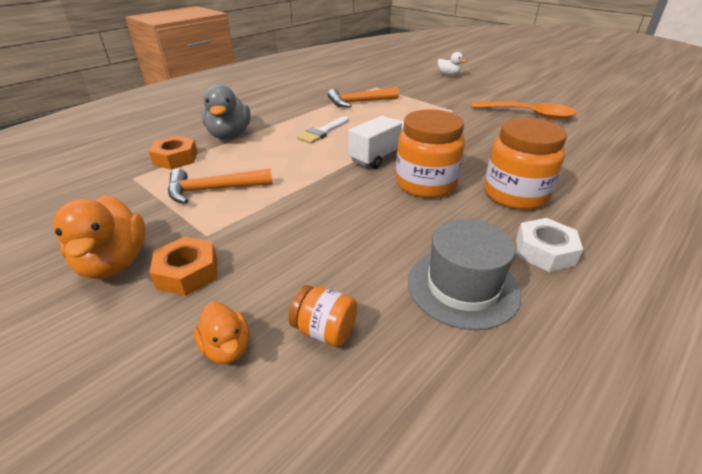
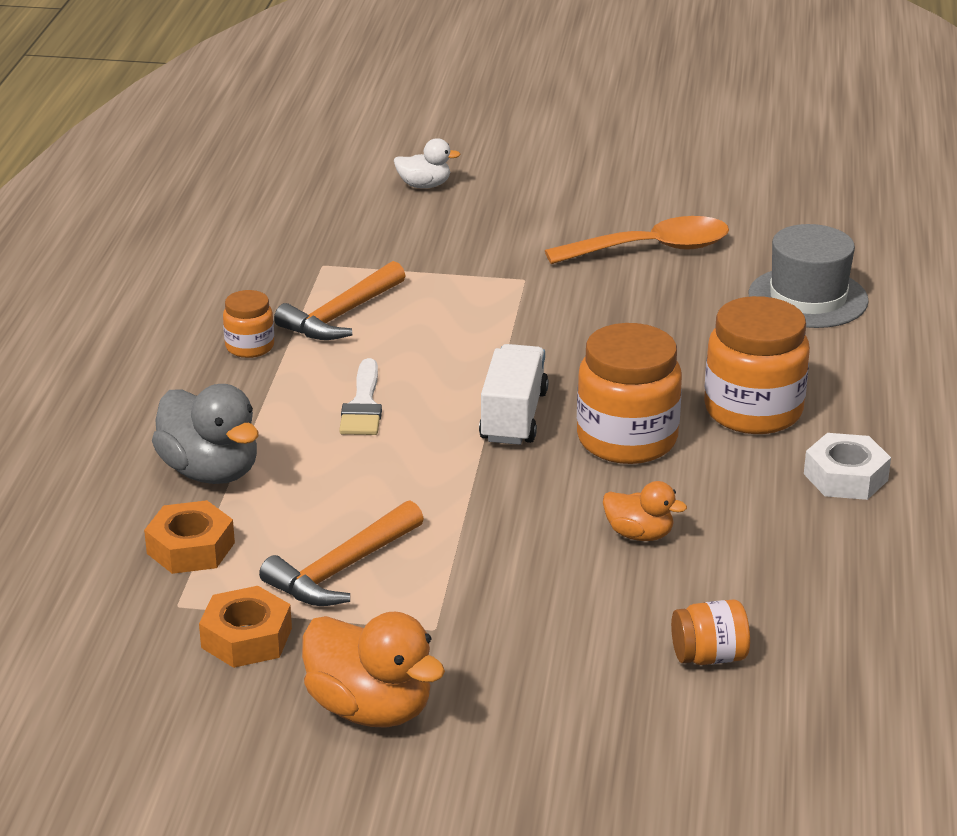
camera: 35 degrees left, 5 degrees down
orange nut [149,237,217,296] -> orange nut moved to [199,586,292,668]
orange duck [194,302,249,364] -> orange duck moved to [603,481,687,541]
grey hat [408,219,521,330] -> grey hat moved to [749,224,869,328]
none -> orange jar [223,290,274,358]

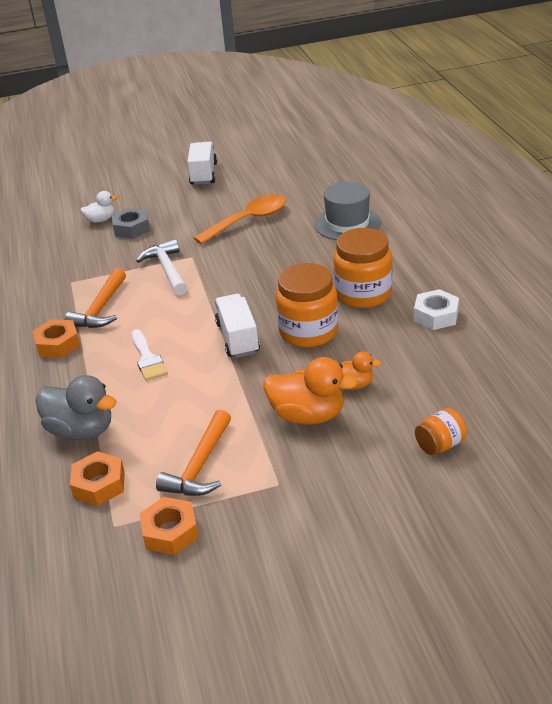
camera: 20 degrees left, 5 degrees up
orange jar [223,290,274,358] -> orange nut [33,319,80,358]
orange duck [302,612,445,728] -> orange duck moved to [263,357,358,425]
none -> grey nut [112,208,150,239]
none -> white hammer [136,239,188,296]
none -> white truck [187,142,217,185]

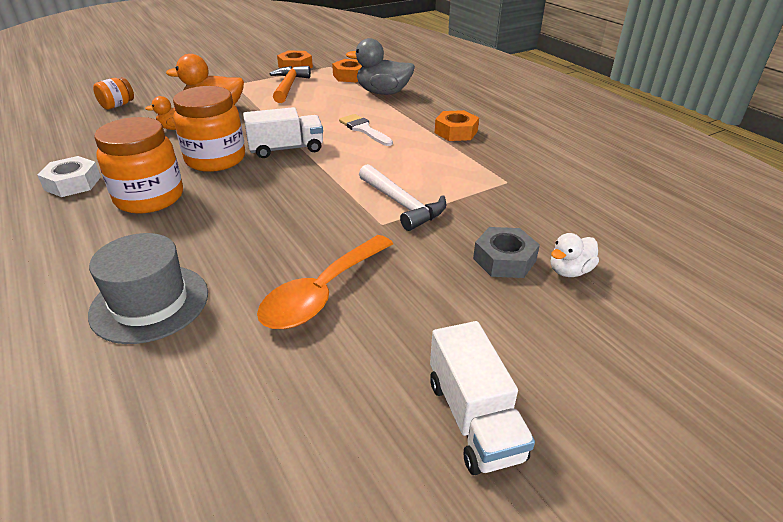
camera: 160 degrees right, 0 degrees up
orange hammer [65,268,126,328] -> none
white truck [215,294,260,358] -> white truck turned 75 degrees counterclockwise [243,107,323,158]

